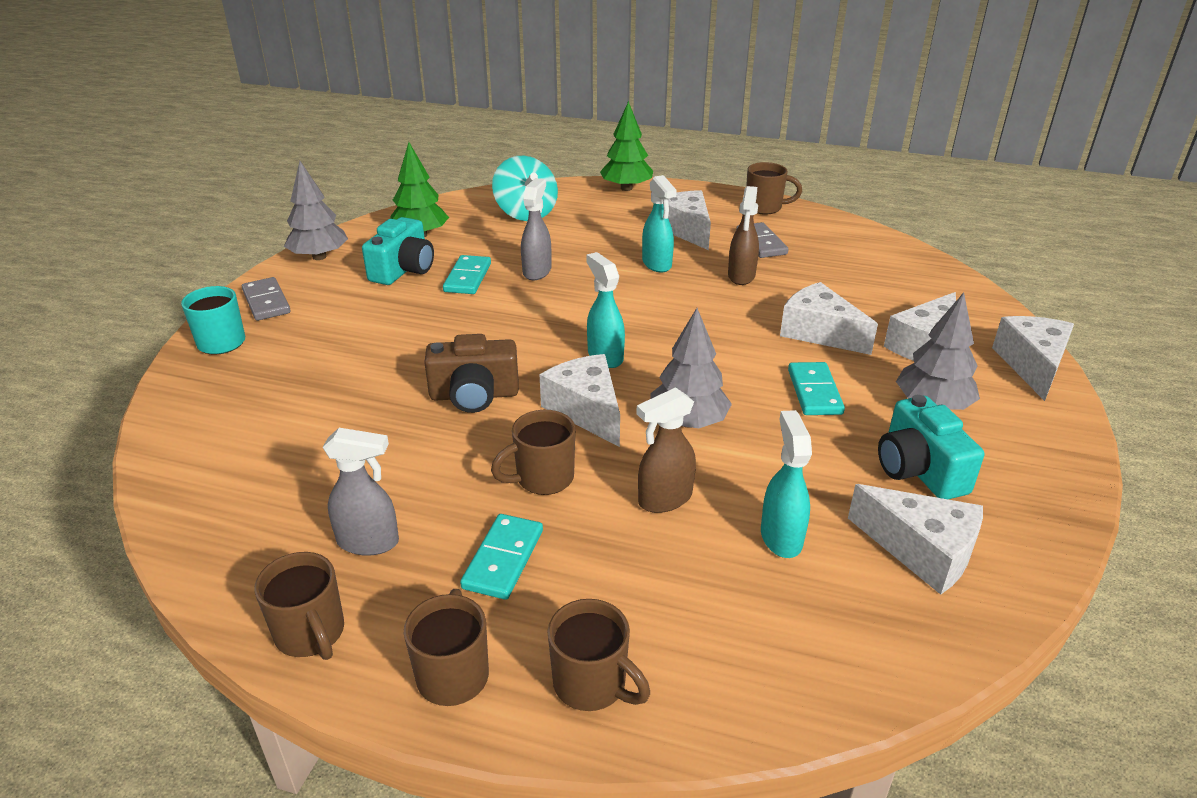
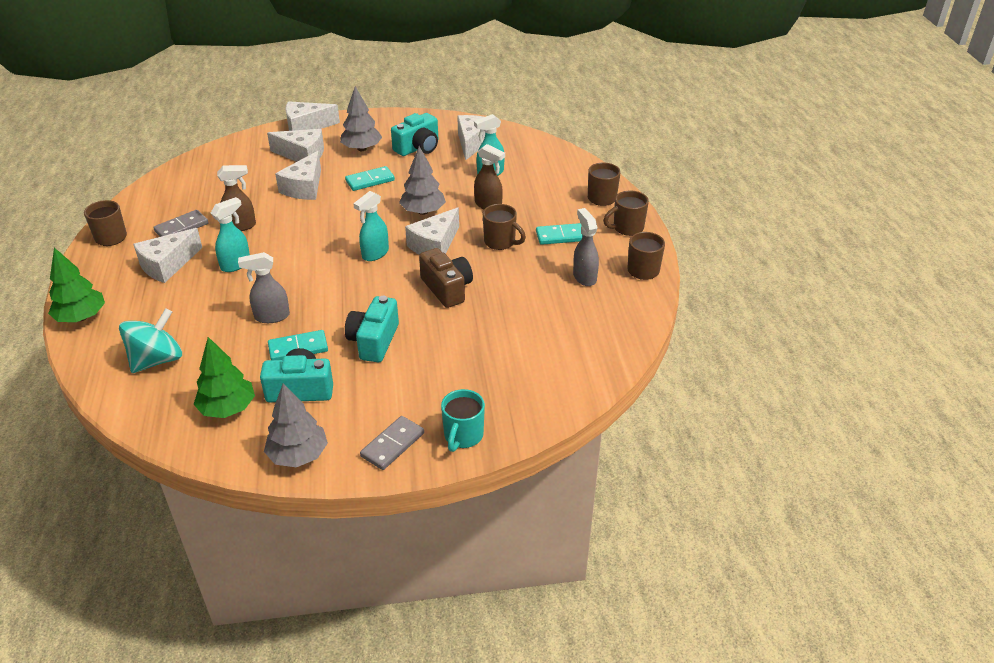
camera: 115 degrees left, 5 degrees up
none -> turquoise camera [345,296,399,362]

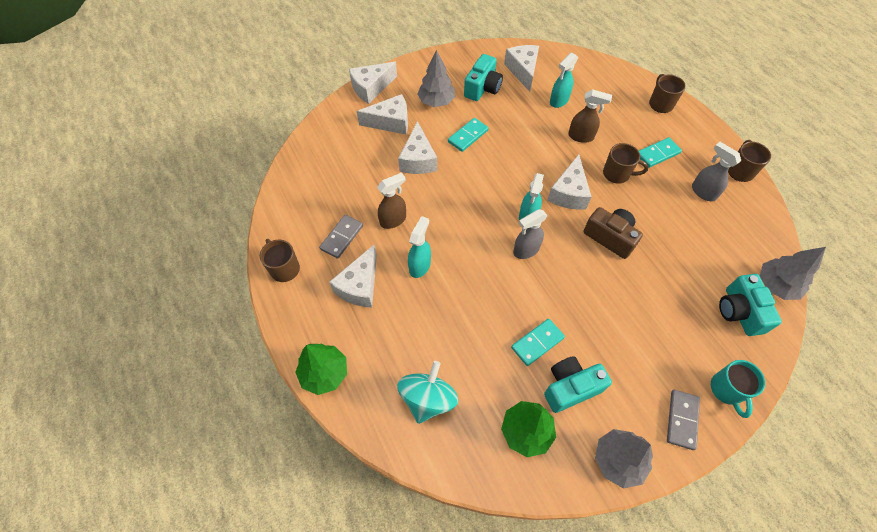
camera: 20 degrees left, 20 degrees up
grey spray bottle [238,252,290,323] -> grey spray bottle moved to [513,209,548,259]
turquoise camera [345,296,399,362] -> turquoise camera moved to [719,274,782,336]
grey tree [399,146,446,215] -> grey tree moved to [760,247,826,300]
brown mug [603,190,649,236] -> none

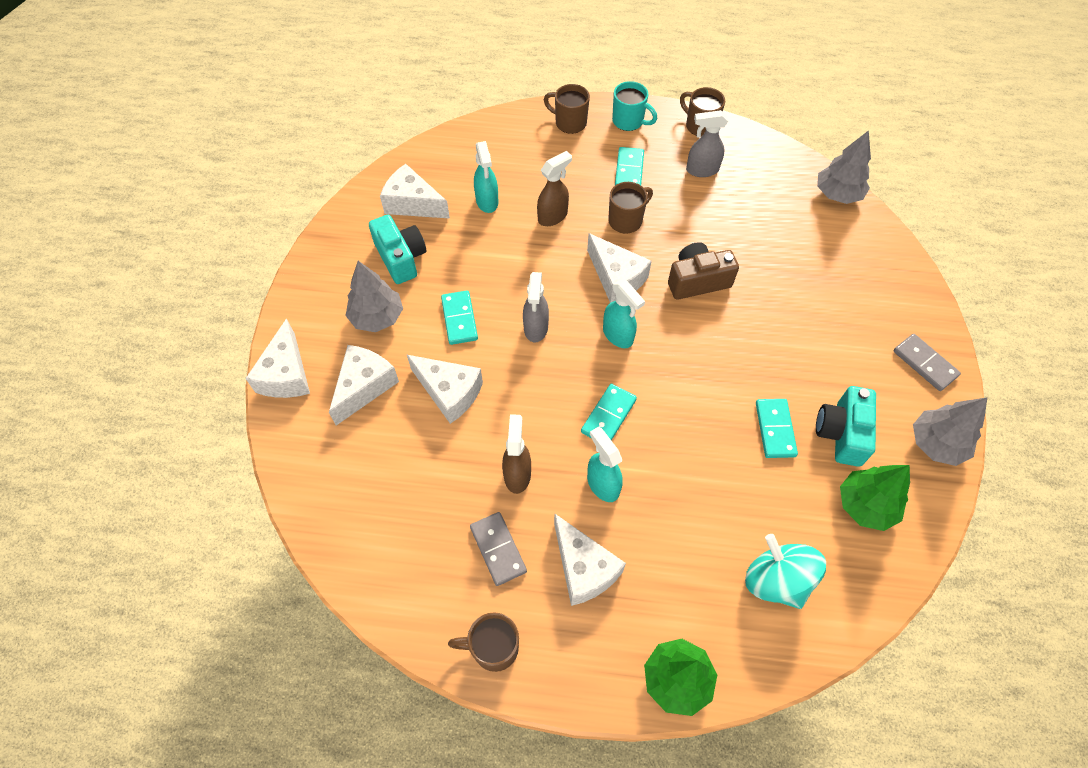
camera: 55 degrees left, 0 degrees up
grey spray bottle [513,209,548,259] -> grey spray bottle moved to [523,272,549,343]
turquoise mug [711,360,765,418] -> turquoise mug moved to [612,81,658,131]
turquoise camera [719,274,782,336] -> none
none -> turquoise domino [581,384,637,441]

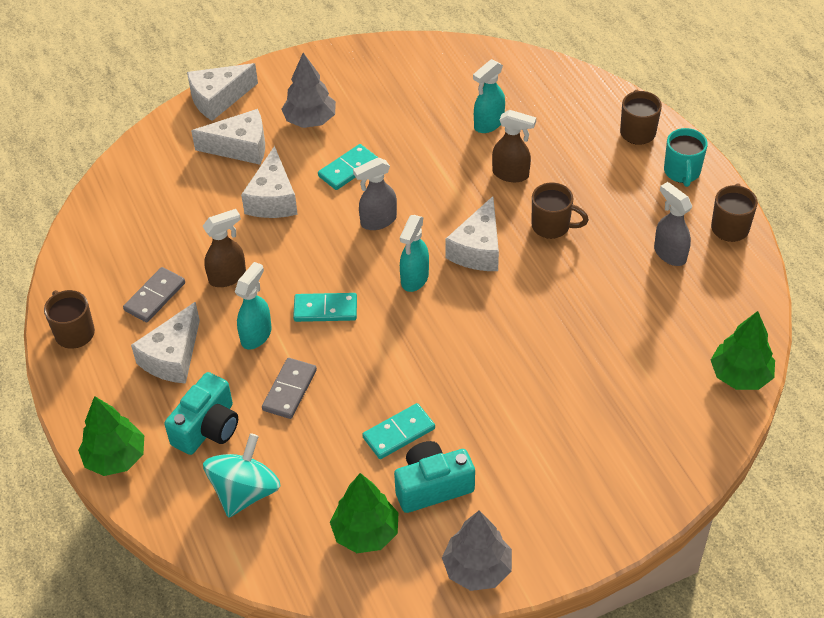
camera: 60 degrees right, 10 degrees down
turquoise camera [369,215,426,284] -> turquoise camera moved to [164,372,238,455]
white cheese [380,164,450,219] -> none
turquoise domino [615,147,644,185] -> none
brown camera [668,242,739,300] -> none
grey tree [817,130,871,204] -> green tree [711,311,775,390]
grey domino [893,334,961,391] -> grey domino moved to [262,358,317,419]

